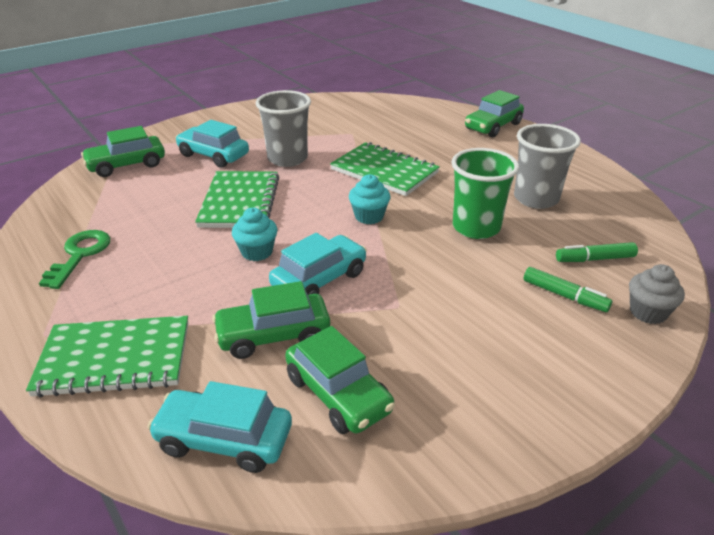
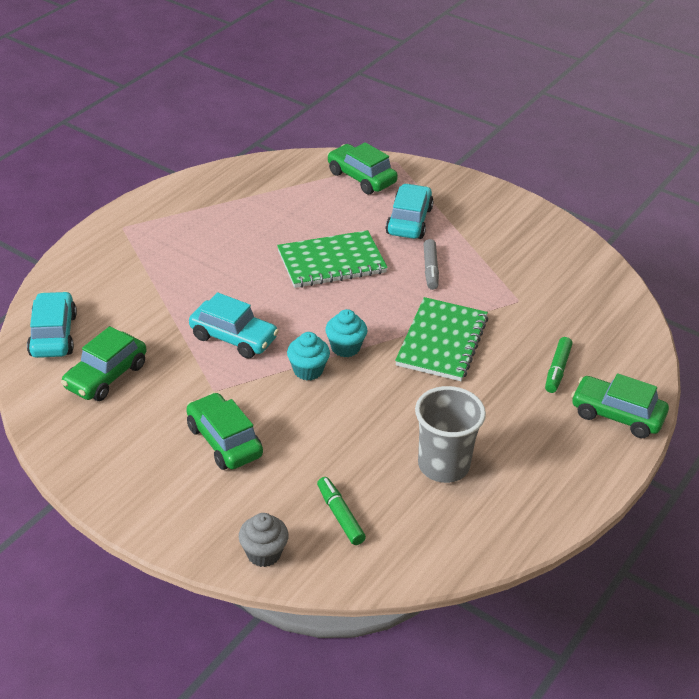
camera: 70 degrees right, 5 degrees up
green notebook [26,316,188,398] -> none
green key [39,230,110,289] -> none
green car [212,281,330,359] -> green car moved to [186,392,263,470]
turquoise cupcake [232,208,278,261] -> turquoise cupcake moved to [287,332,330,380]
grey cup [256,90,311,167] -> grey marker [424,239,439,290]
green cup [451,148,519,239] -> none
green marker [524,267,612,312] -> green marker moved to [545,337,572,393]

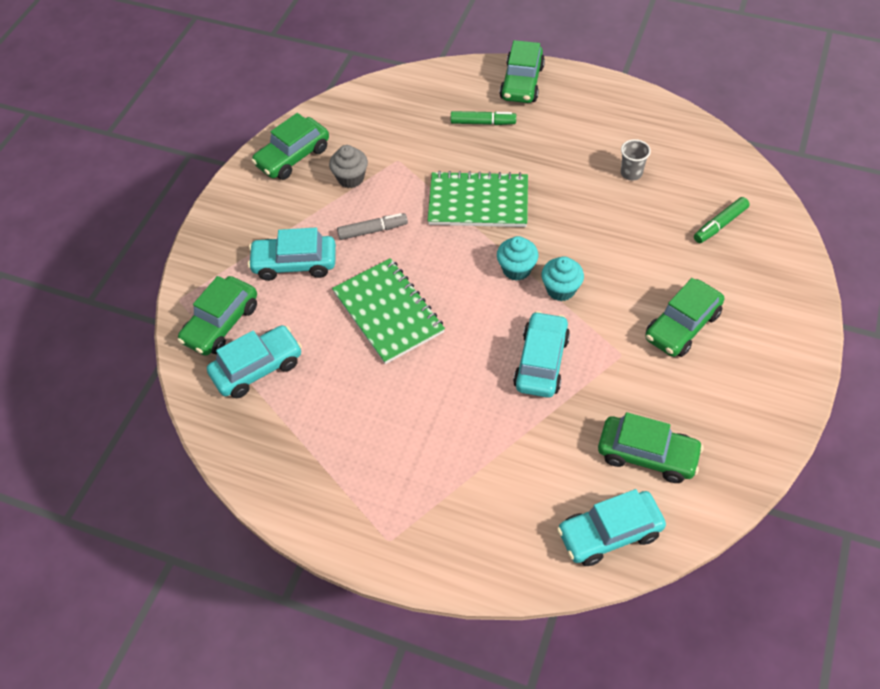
camera: 100 degrees left, 15 degrees up
grey cupcake [239,513,289,567] -> grey cupcake moved to [329,145,368,188]
grey cup [415,386,486,483] -> grey cup [621,139,651,180], size x0.50
none -> turquoise car [207,325,302,398]
none -> green car [251,113,329,180]

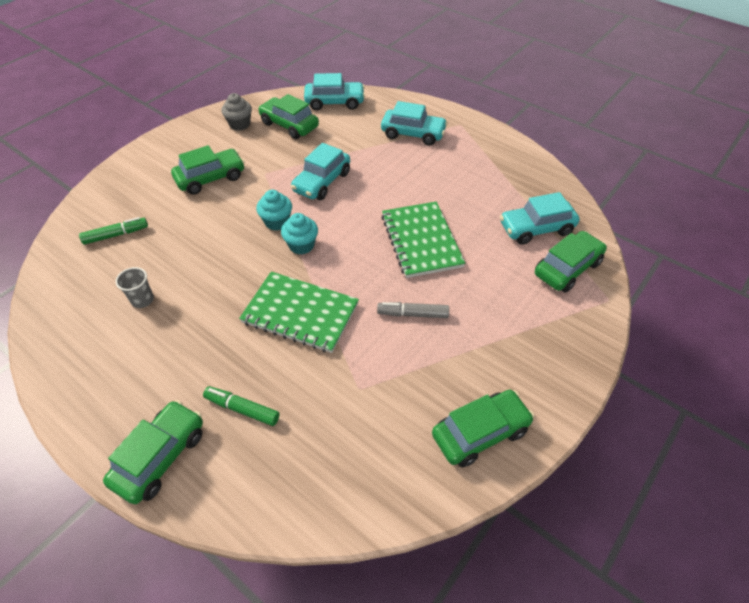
camera: 165 degrees left, 5 degrees down
turquoise car [248,228,336,281] -> turquoise car moved to [381,101,448,145]
grey cupcake [329,145,368,188] -> grey cupcake moved to [222,93,252,131]

